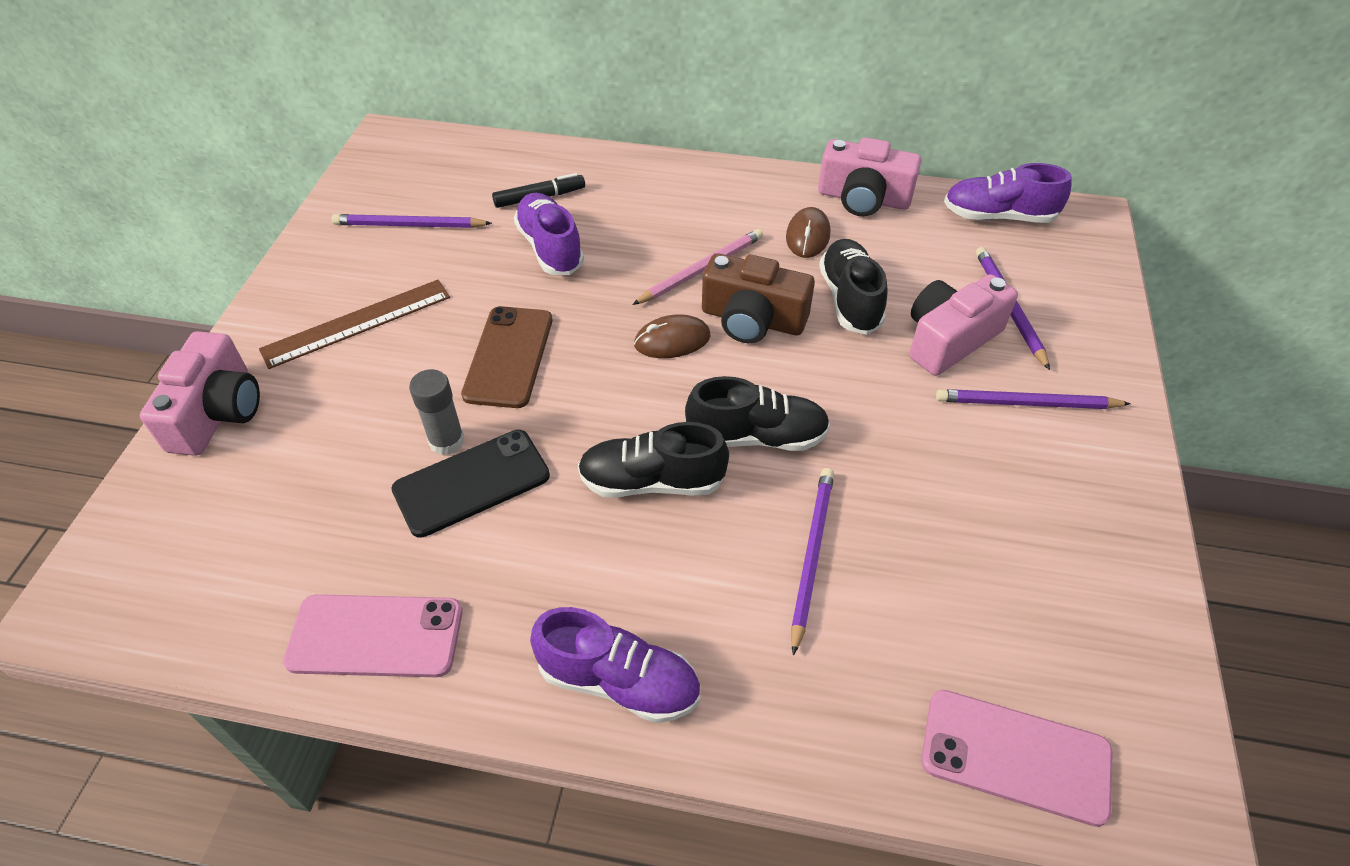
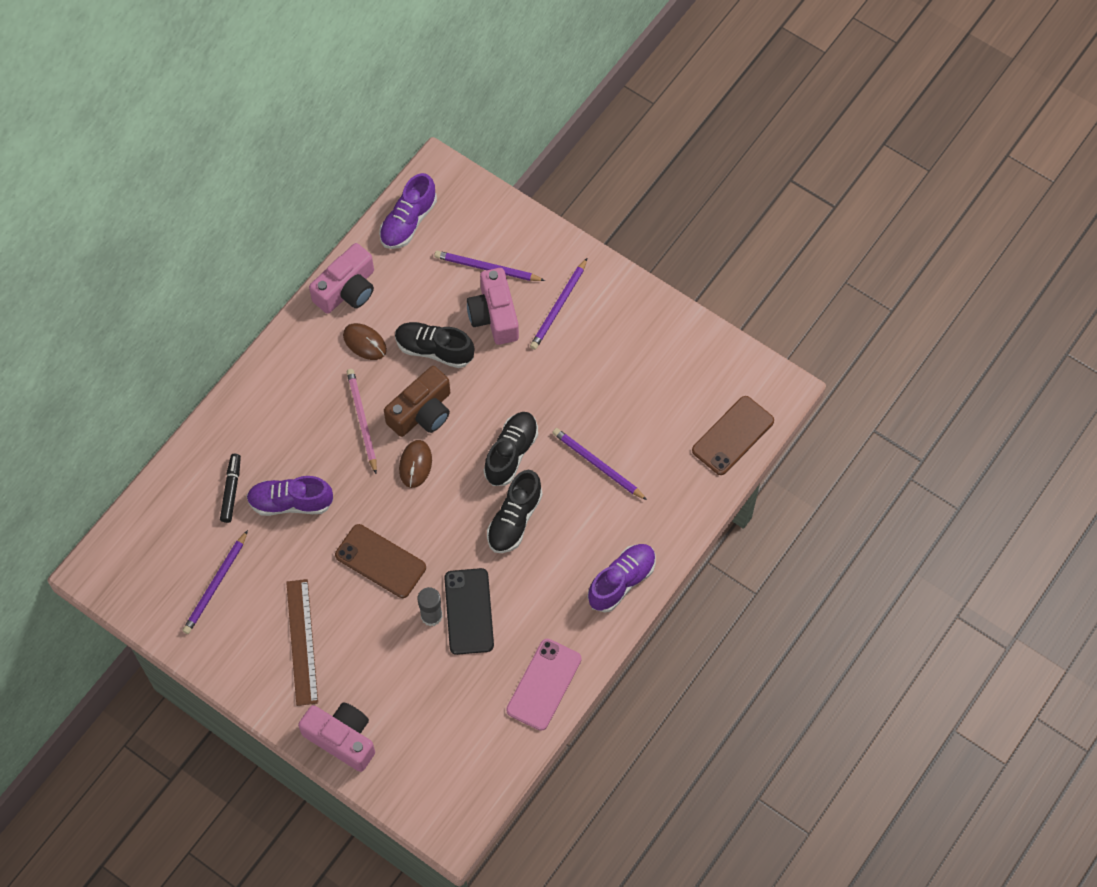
camera: 65 degrees left, 15 degrees up
pink phone [921,690,1113,827] -> brown phone [692,396,774,475]

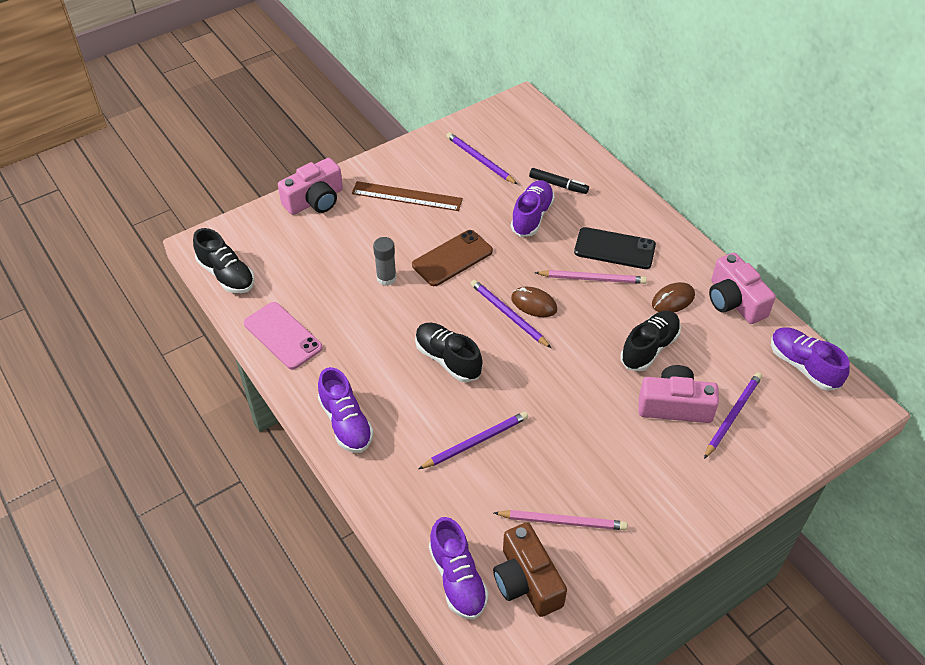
camera: 110 degrees right, 15 degrees down
brown camera [384,366,450,437] -> brown camera moved to [493,522,567,617]
black phone [444,568,494,655] -> black phone moved to [574,227,656,269]
black shoe [484,412,538,486] -> black shoe moved to [193,228,255,293]
purple pencil [530,258,587,350] -> purple pencil moved to [470,280,551,348]
brown phone [692,396,774,475] -> purple shoe [429,517,489,620]
none -> pink pencil [494,510,627,530]

